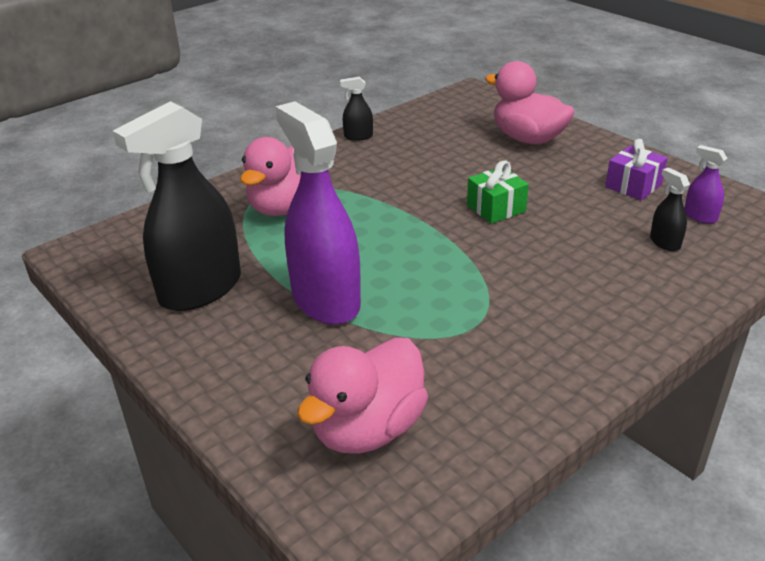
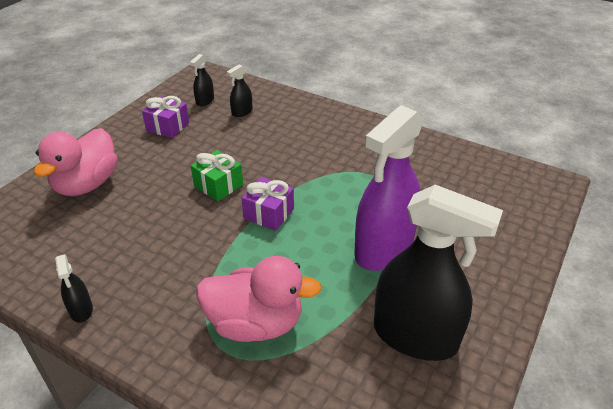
camera: 110 degrees left, 5 degrees up
pink duck [297,337,428,454] -> none
purple spray bottle [684,145,728,224] -> black spray bottle [190,54,214,106]
none -> purple gift [242,177,294,231]

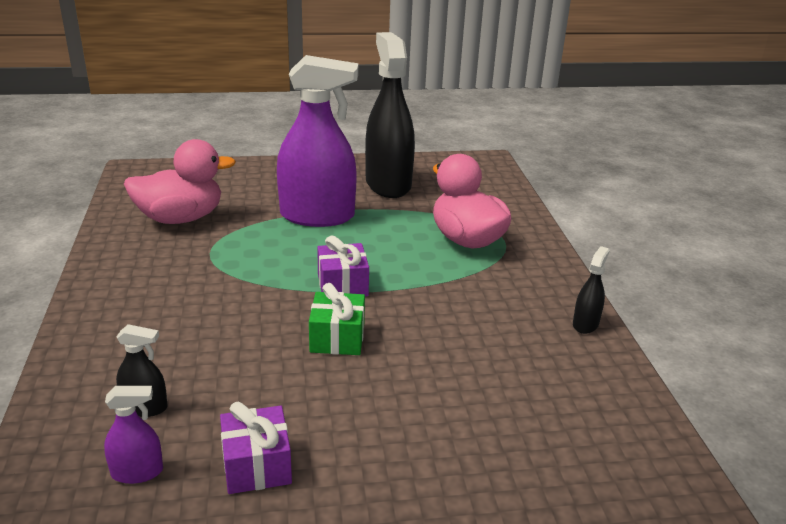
camera: 130 degrees left, 10 degrees down
pink duck [34,128,118,196] -> pink duck moved to [124,139,236,224]
black spray bottle [190,54,214,106] -> purple spray bottle [104,386,163,484]

